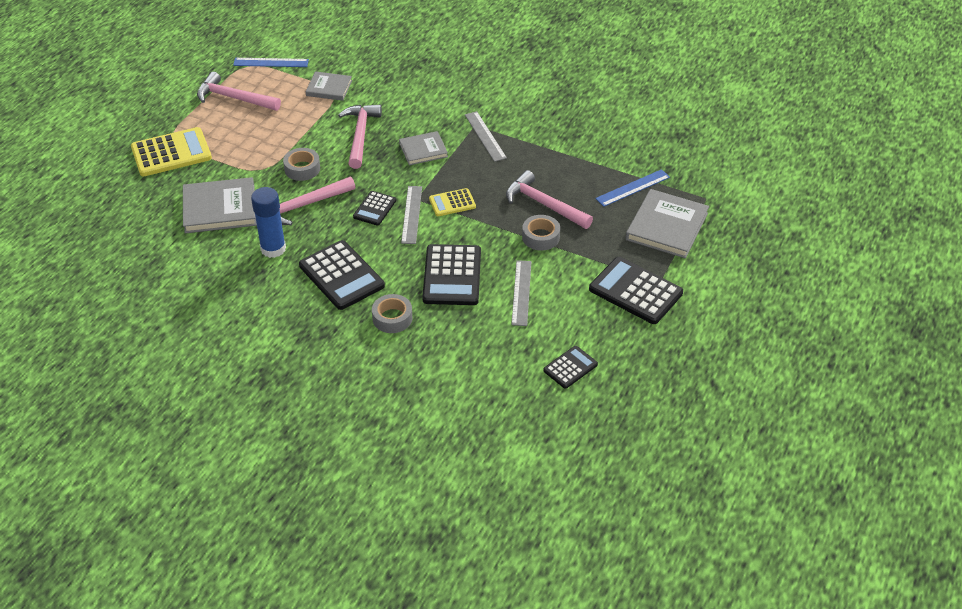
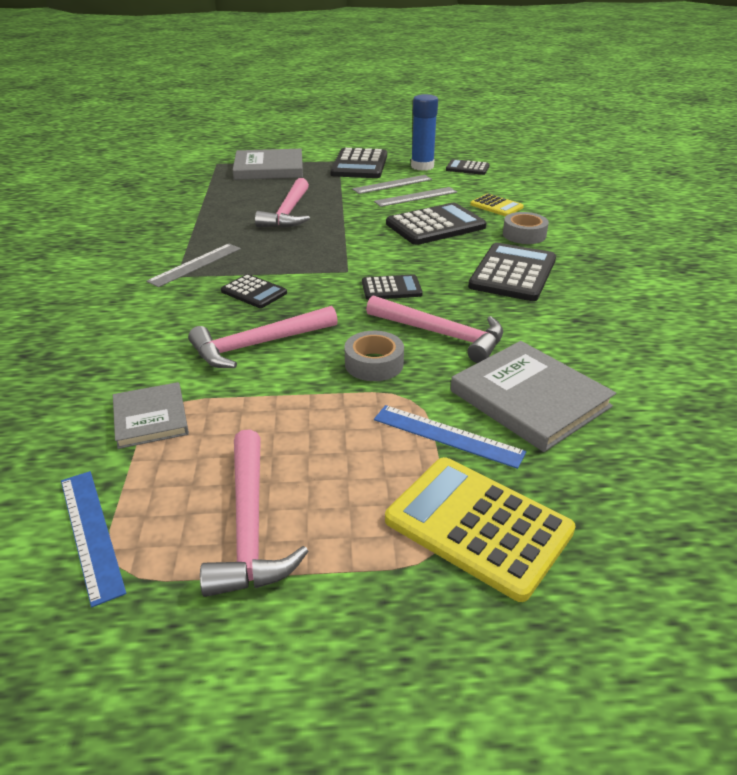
camera: 120 degrees left, 10 degrees down
blue glue stick [251,187,286,258] -> blue glue stick moved to [411,94,438,171]
grey book [399,131,448,165] -> black calculator [221,274,287,308]
grey ruler [401,186,422,244] -> grey ruler moved to [352,175,432,194]
yellow calculator [429,188,476,216] -> yellow calculator moved to [470,194,524,216]
grey tape [522,215,560,251] -> none
blue ruler [595,169,670,207] -> blue ruler moved to [374,405,526,469]

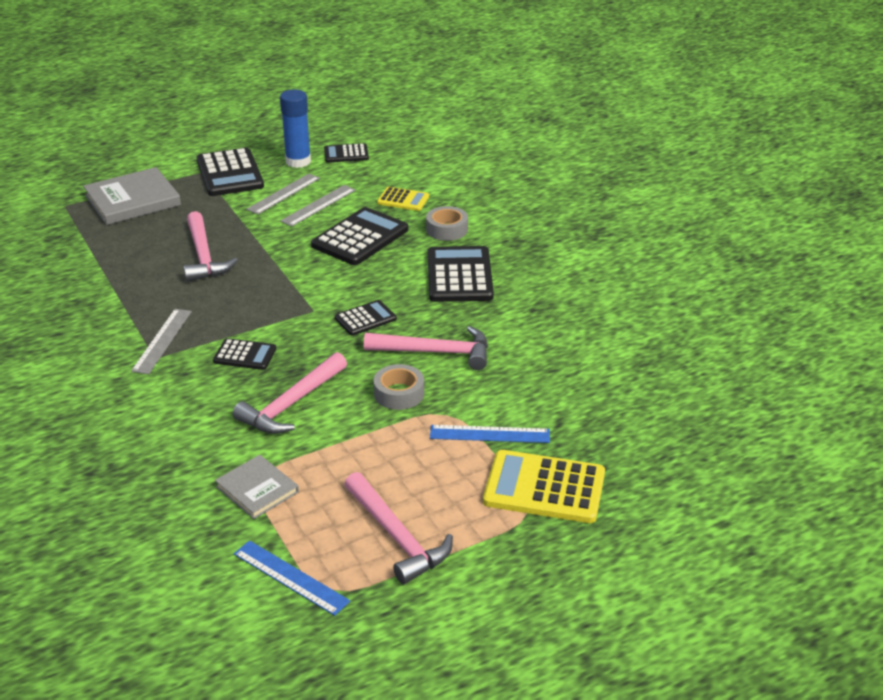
camera: 25 degrees left, 0 degrees up
grey book [450,341,616,452] -> none

